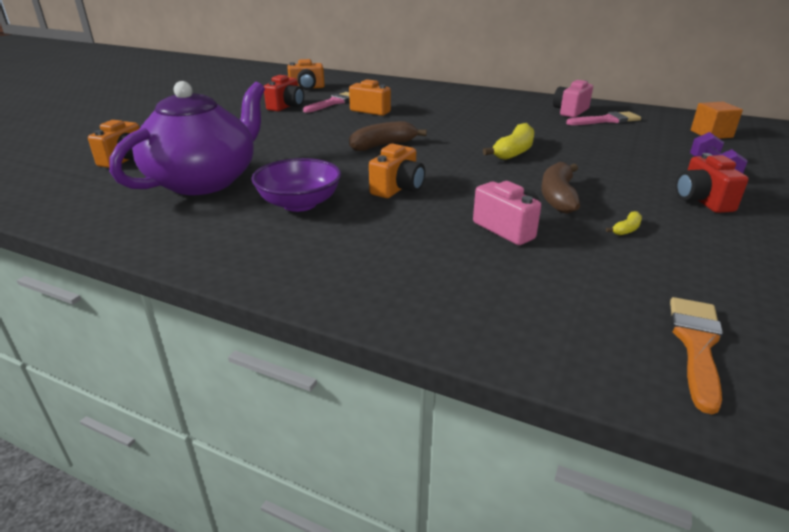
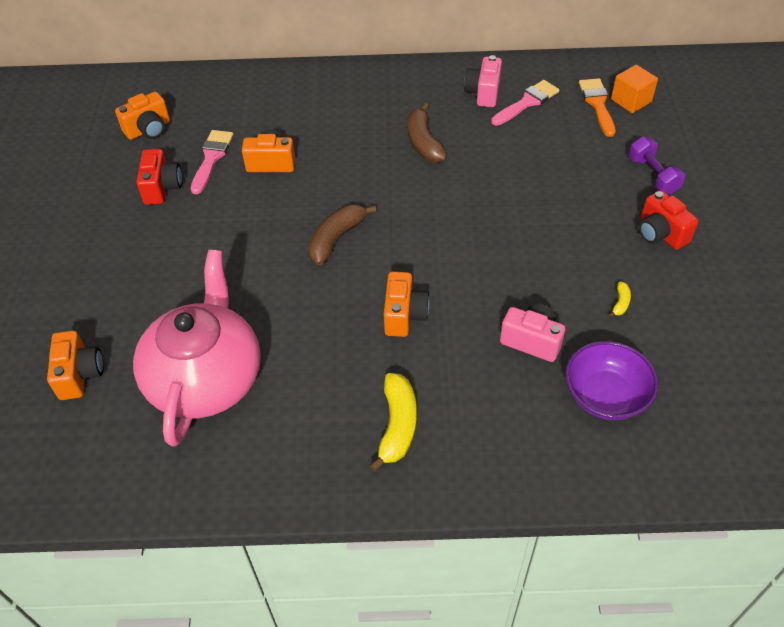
camera: 25 degrees left, 20 degrees up
purple teapot [109,81,265,195] -> pink teapot [133,250,261,447]
purple bowl [251,158,341,212] -> purple bowl moved to [565,341,658,420]
yellow banana [483,123,534,160] -> yellow banana moved to [369,373,417,472]
brown banana [541,162,580,214] -> brown banana moved to [408,103,447,163]
orange brush [670,297,723,414] -> orange brush moved to [579,78,616,137]

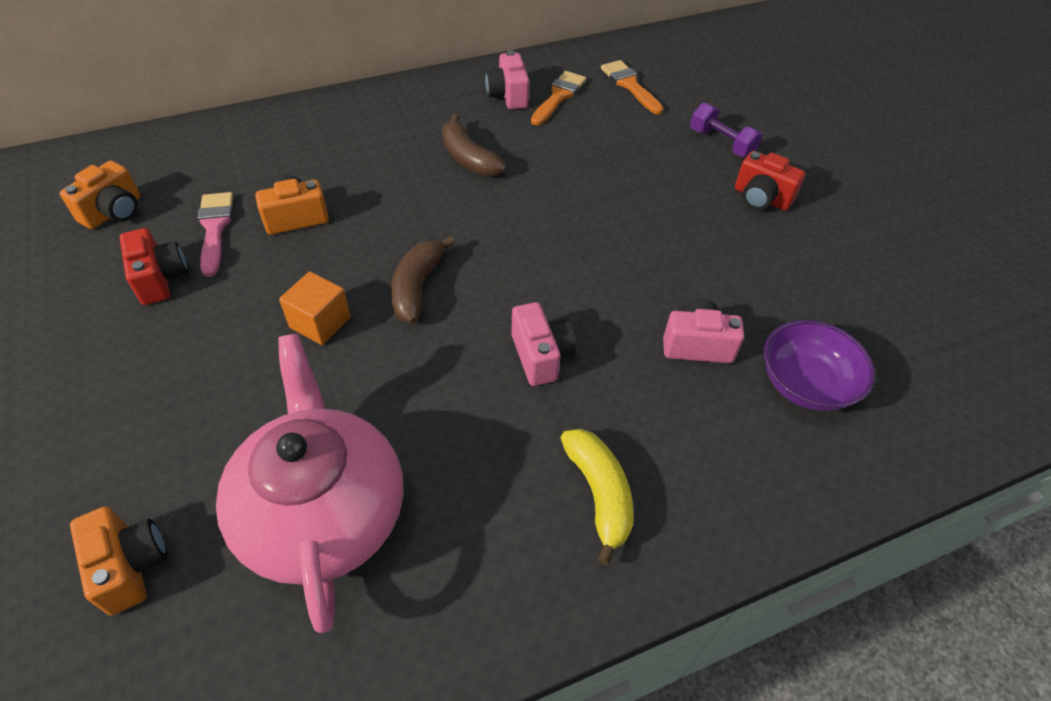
camera: 25 degrees left, 0 degrees up
orange camera [384,272,430,337] -> pink camera [511,302,576,386]
pink brush [491,80,559,126] -> orange brush [531,71,586,126]
yellow banana [609,282,631,317] -> none
orange cube [611,65,658,113] -> orange cube moved to [279,271,351,345]

